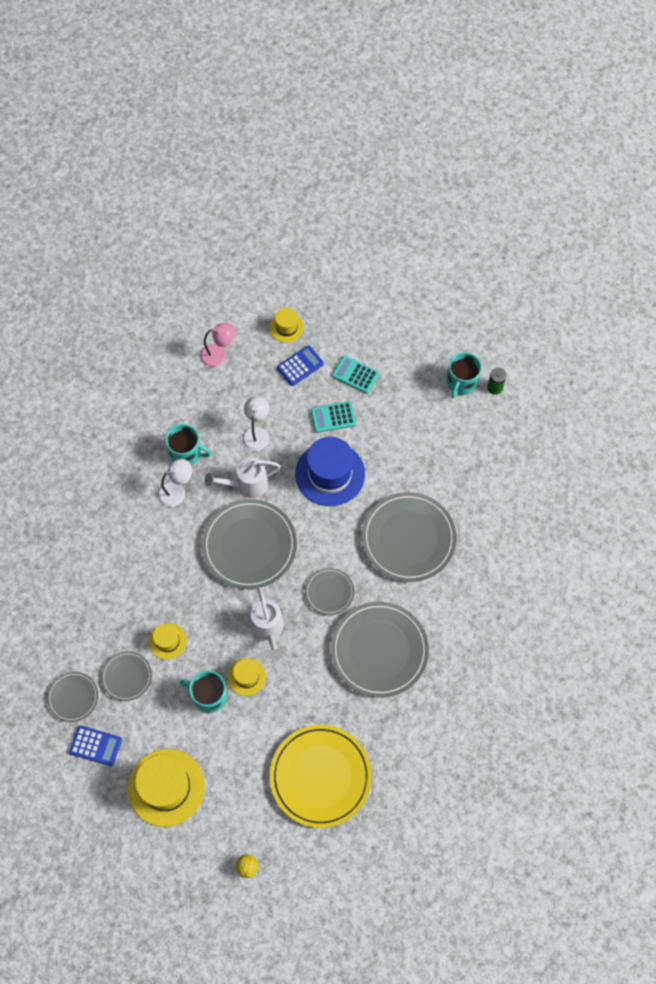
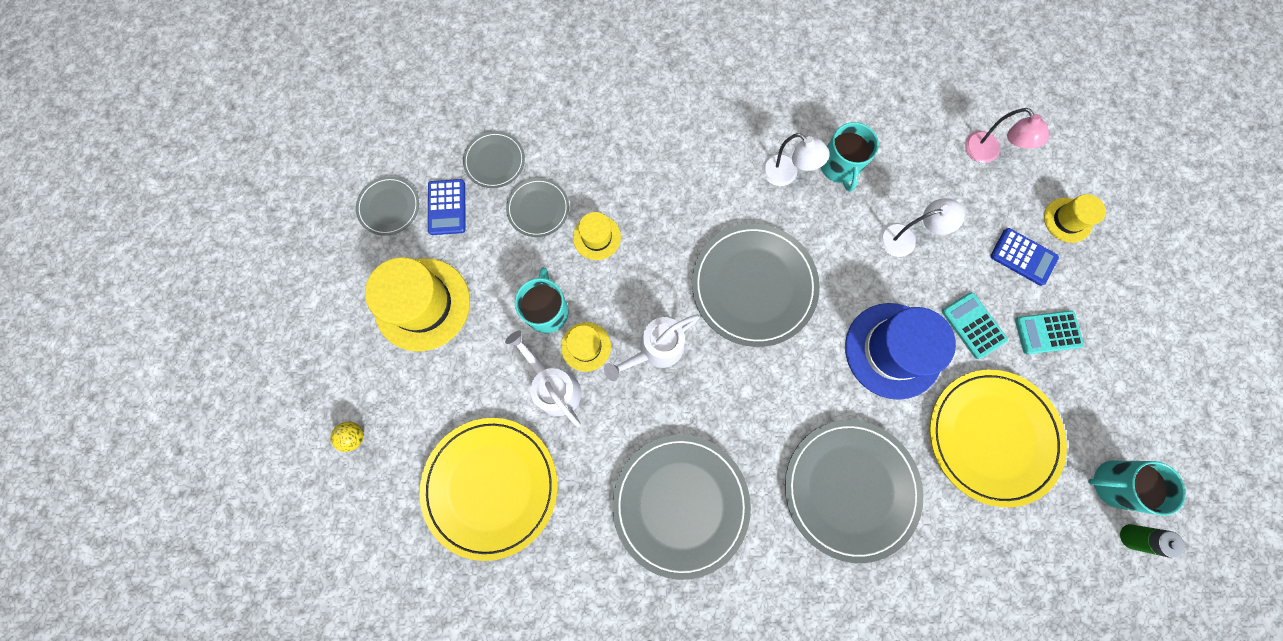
camera: 70 degrees right, 10 degrees up
white watering can [205,457,281,498] -> white watering can moved to [505,331,581,428]
grey plate [305,568,354,615] -> grey plate moved to [356,176,419,236]
turquoise calculator [332,356,379,394] -> turquoise calculator turned 105 degrees counterclockwise [1015,311,1084,354]
none -> yellow plate [930,370,1067,507]

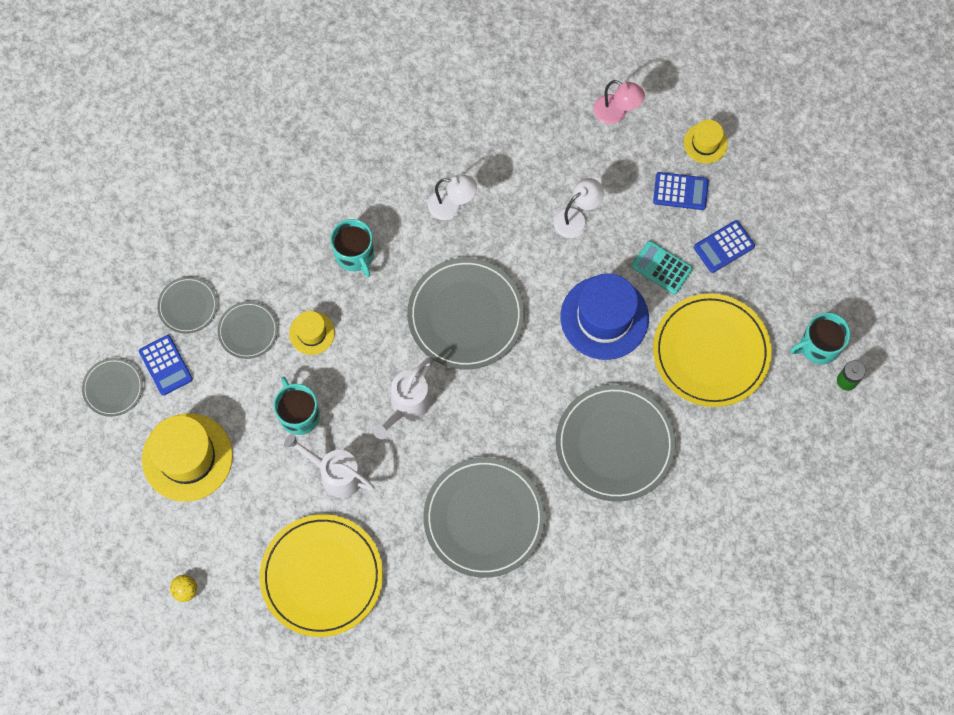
camera: 25 degrees left, 5 degrees down
yellow hat [561,322,611,372] -> none
turquoise mug [821,122,879,192] -> turquoise mug moved to [330,219,374,277]
turquoise calculator [1015,311,1084,354] -> blue calculator [694,220,755,273]

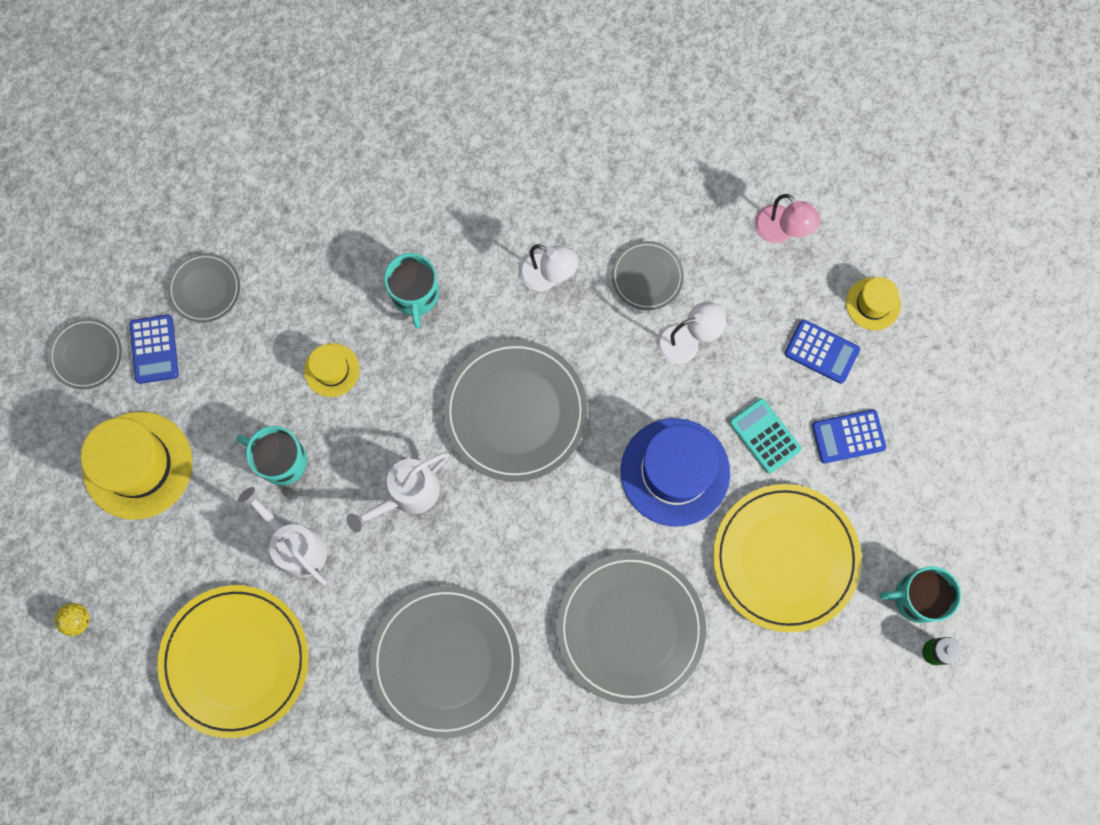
camera: 20 degrees right, 5 degrees up
grey plate [218,301,278,359] -> grey plate moved to [611,241,684,310]
turquoise mug [273,377,320,435] -> turquoise mug turned 60 degrees counterclockwise [237,426,307,485]

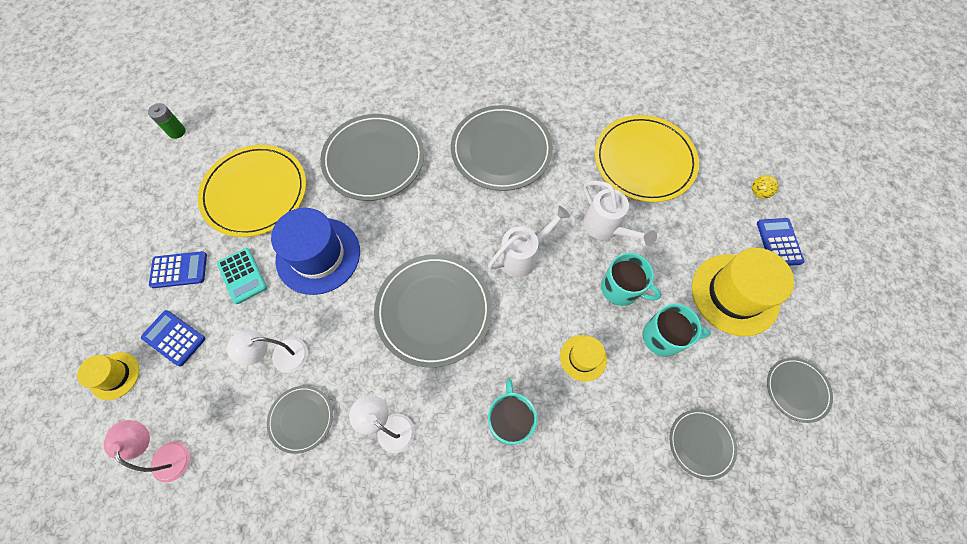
camera: 175 degrees left, 10 degrees down
blue calculator [130,315,179,384] -> blue calculator moved to [757,218,804,266]
turquoise mug [879,566,961,623] -> turquoise mug moved to [643,304,711,357]

